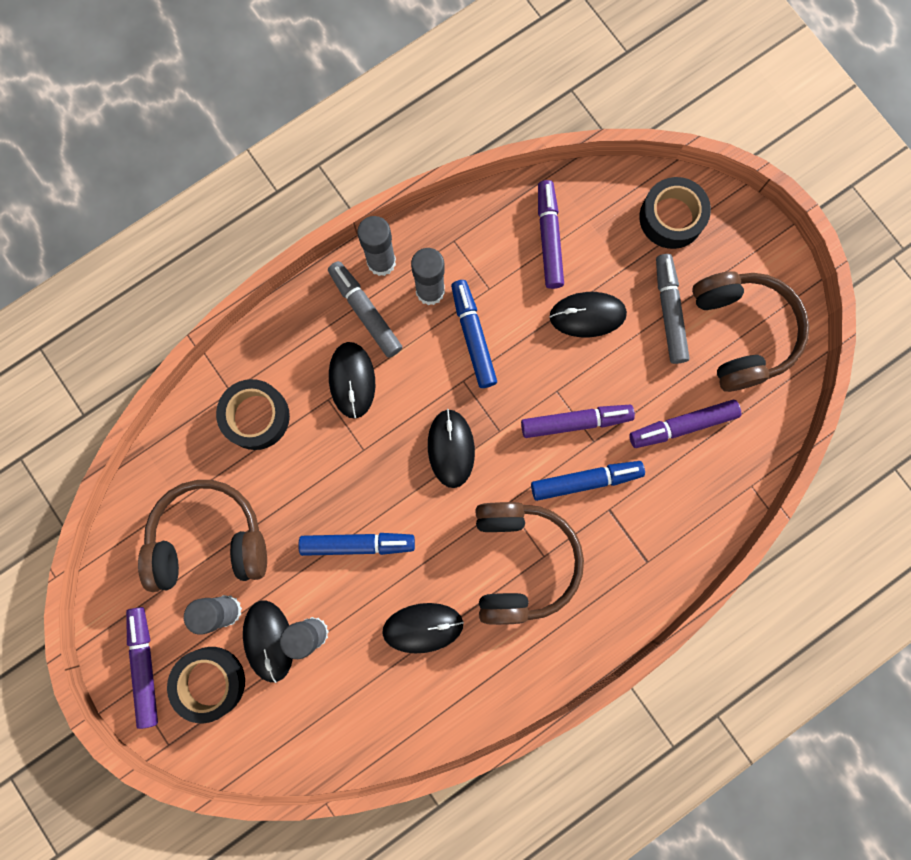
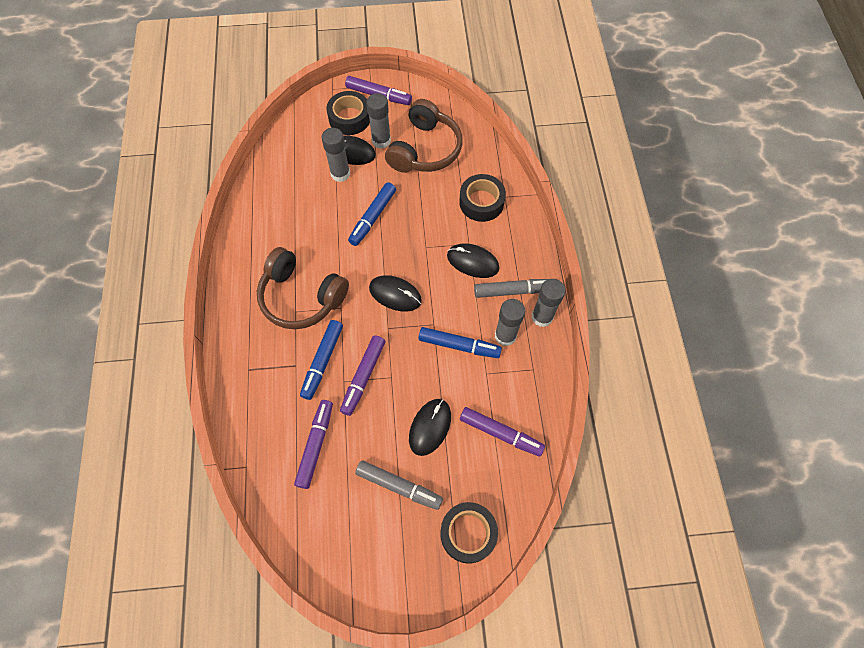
camera: 120 degrees right, 15 degrees down
black mouse [382,603,464,653] -> none
brown headphones [692,272,810,392] -> none

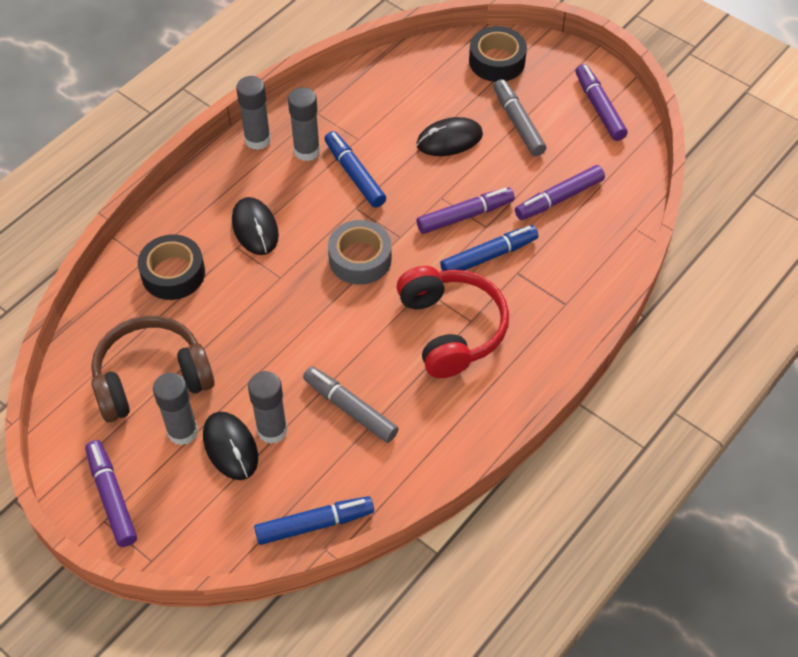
camera: 135 degrees left, 10 degrees down
brown headphones [257,247,349,329] -> red headphones [397,266,509,378]
black tape [327,91,370,135] -> none
blue marker [348,182,396,246] -> blue marker moved to [254,496,374,545]
black mouse [369,275,422,311] -> grey tape [328,220,392,285]
purple marker [460,407,545,456] -> purple marker moved to [575,64,628,141]
grey marker [474,279,548,298] -> grey marker moved to [303,366,398,443]

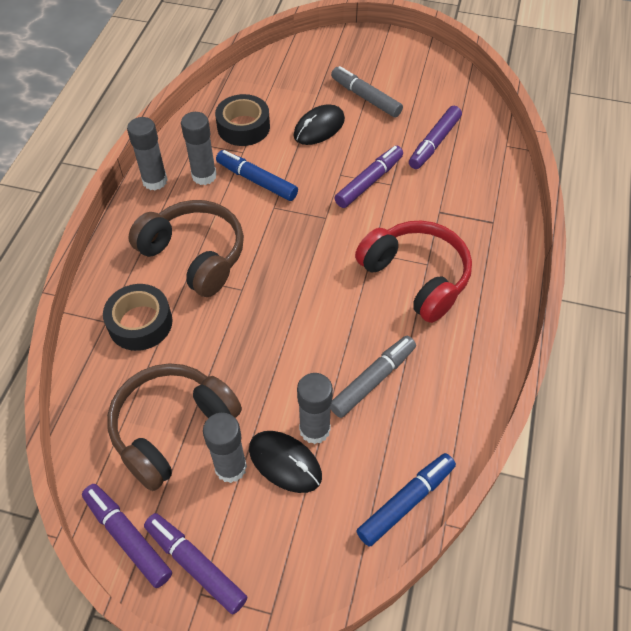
camera: 25 degrees left, 0 degrees up
black mouse [232,197,279,255] -> brown headphones [128,200,244,297]
grey marker [303,366,398,443] -> grey marker turned 120 degrees clockwise [331,336,416,418]
grey tape [328,220,392,285] -> none
blue marker [440,225,539,271] -> none
black tape [469,26,527,82] -> black tape moved to [215,94,270,146]
purple marker [575,64,628,141] -> purple marker moved to [82,484,172,588]

